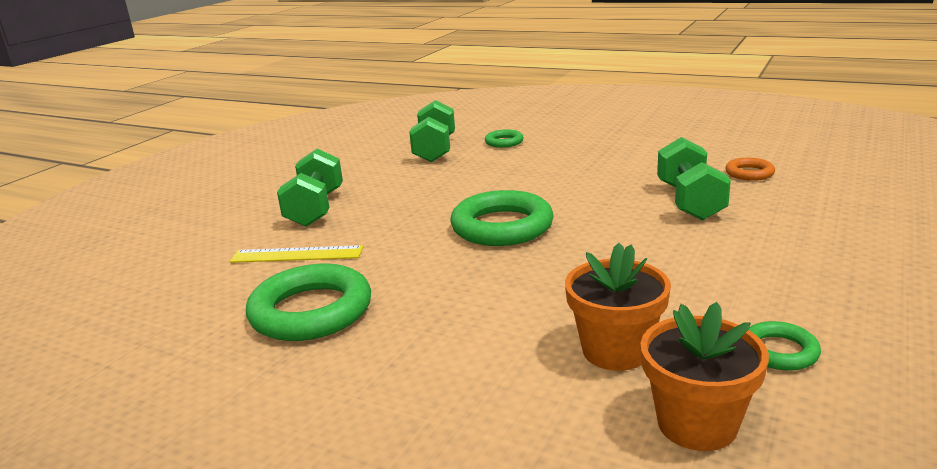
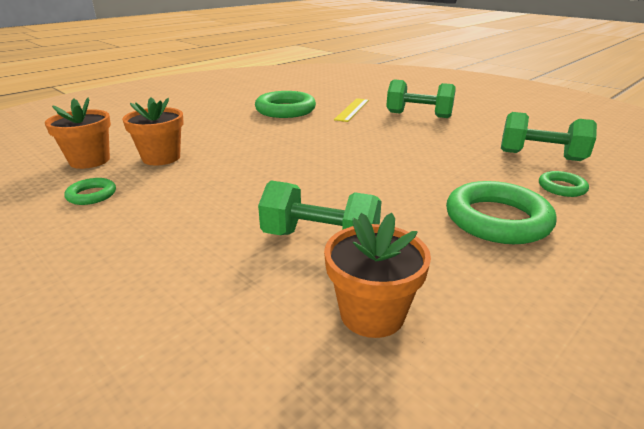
camera: 105 degrees right, 5 degrees up
green ring [450,190,554,246] -> green ring moved to [446,181,557,244]
orange ring [726,158,775,181] -> orange flower pot [324,213,431,338]

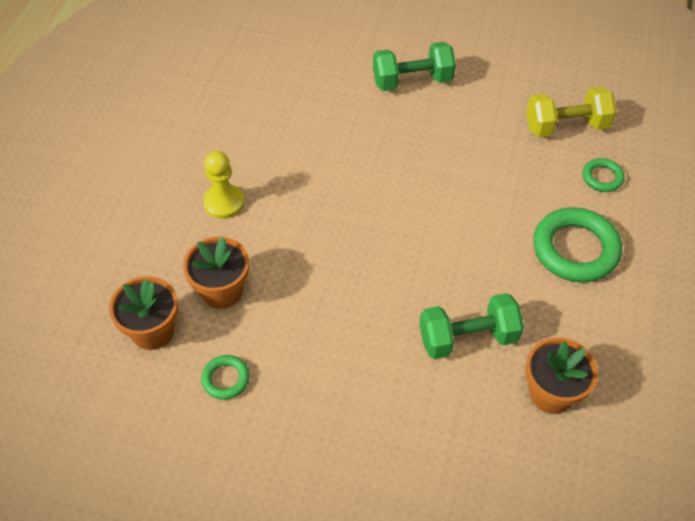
camera: 30 degrees left, 25 degrees up
green ring [255,91,316,118] -> none
yellow ruler [334,98,369,122] -> none
green dumbbell [501,112,597,161] -> yellow dumbbell [526,87,617,137]
none -> yellow pawn [203,151,244,219]

